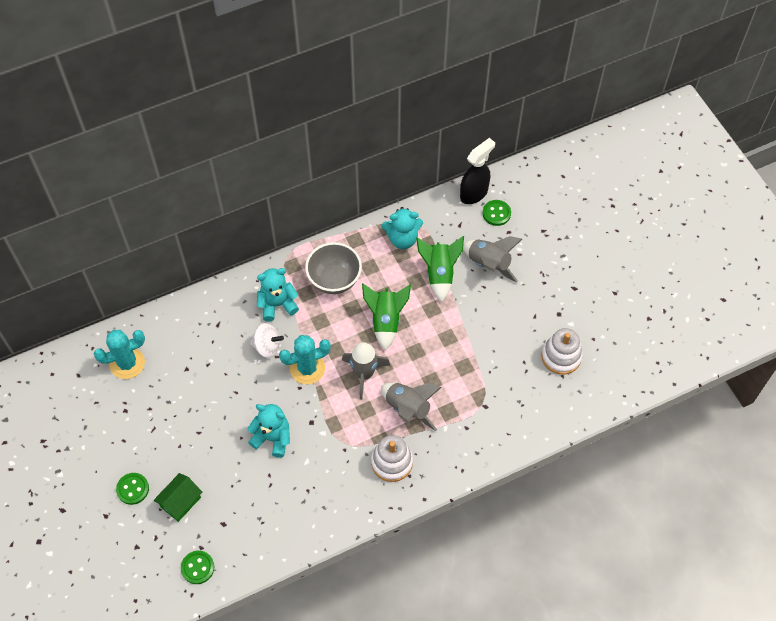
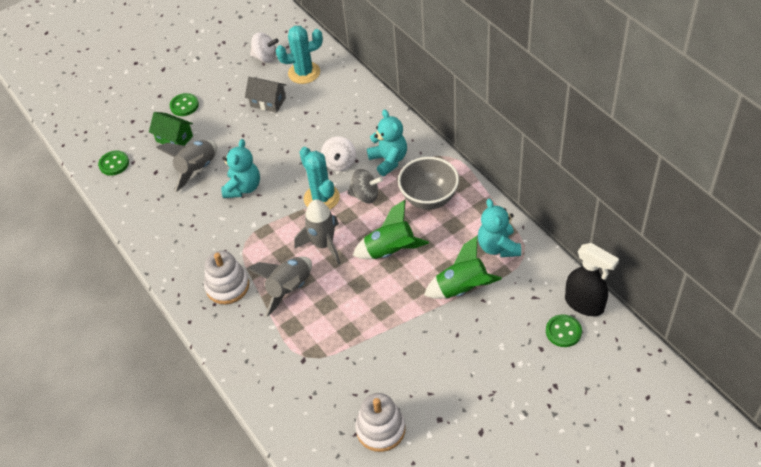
camera: 85 degrees right, 10 degrees down
turquoise cactus [94,330,145,379] -> turquoise cactus turned 75 degrees counterclockwise [276,26,323,84]
grey rocket [463,236,522,282] -> grey rocket moved to [156,140,217,192]
none -> grey house [245,77,286,113]
none -> white spinning top [250,32,279,63]
none -> grey spinning top [347,169,383,203]

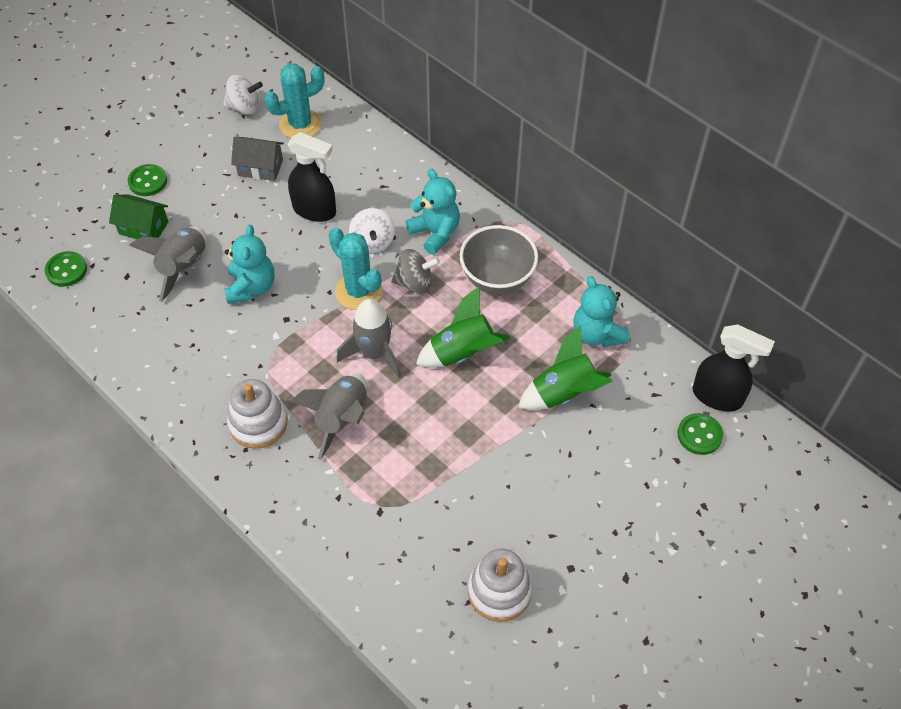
camera: 15 degrees left, 5 degrees up
none -> black spray bottle [287,132,336,222]

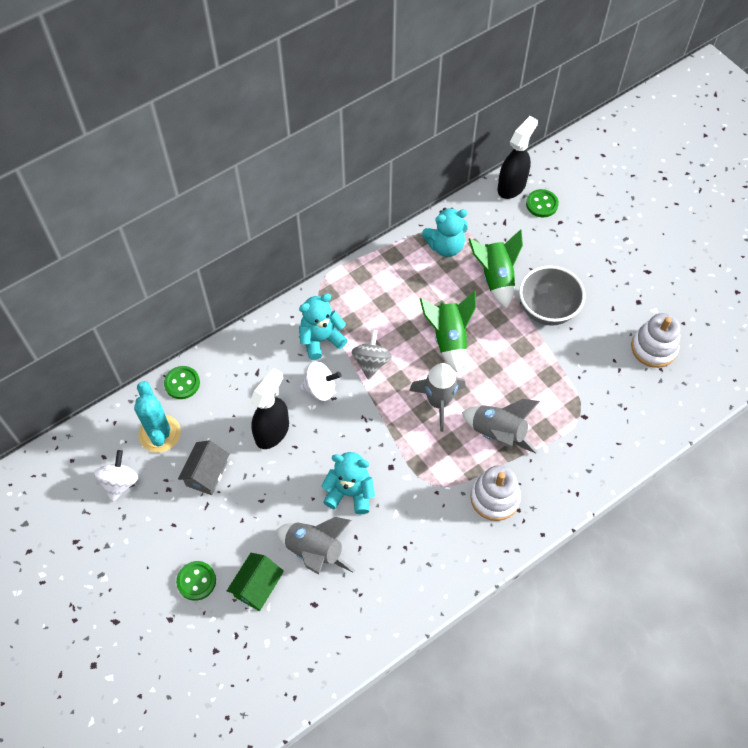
camera: 80 degrees left, 5 degrees up
green button [45,251,87,287] -> green button moved to [164,366,200,399]
turquoise cactus [329,227,382,310] -> none
grey bowl [460,225,538,295] -> grey bowl moved to [519,266,585,326]

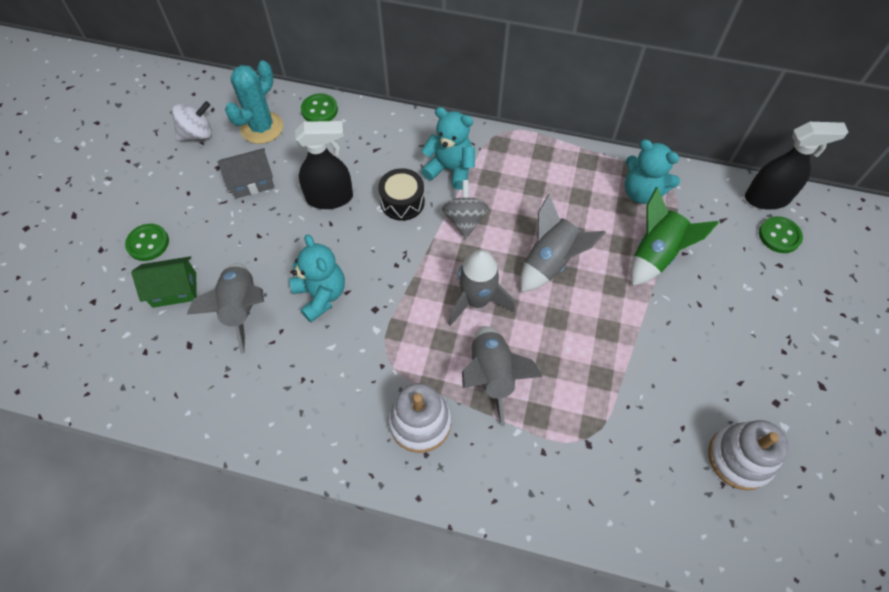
camera: 50 degrees right, 0 degrees up
white spinning top [300,361,341,401] -> black drum [378,168,425,221]
grey spinning top [352,330,392,380] -> grey spinning top turned 60 degrees counterclockwise [442,180,489,239]
green rocket [420,291,476,372] -> grey rocket [520,194,606,292]
grey bowl [519,266,585,326] -> none

